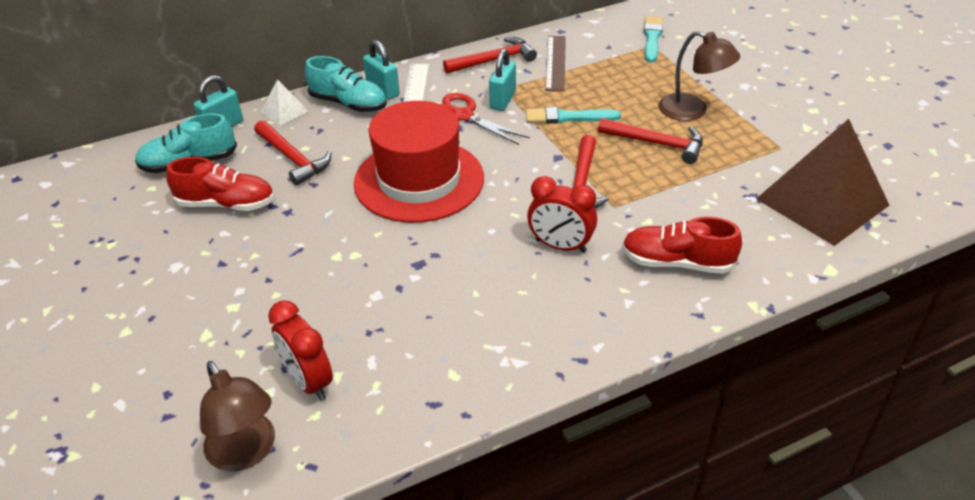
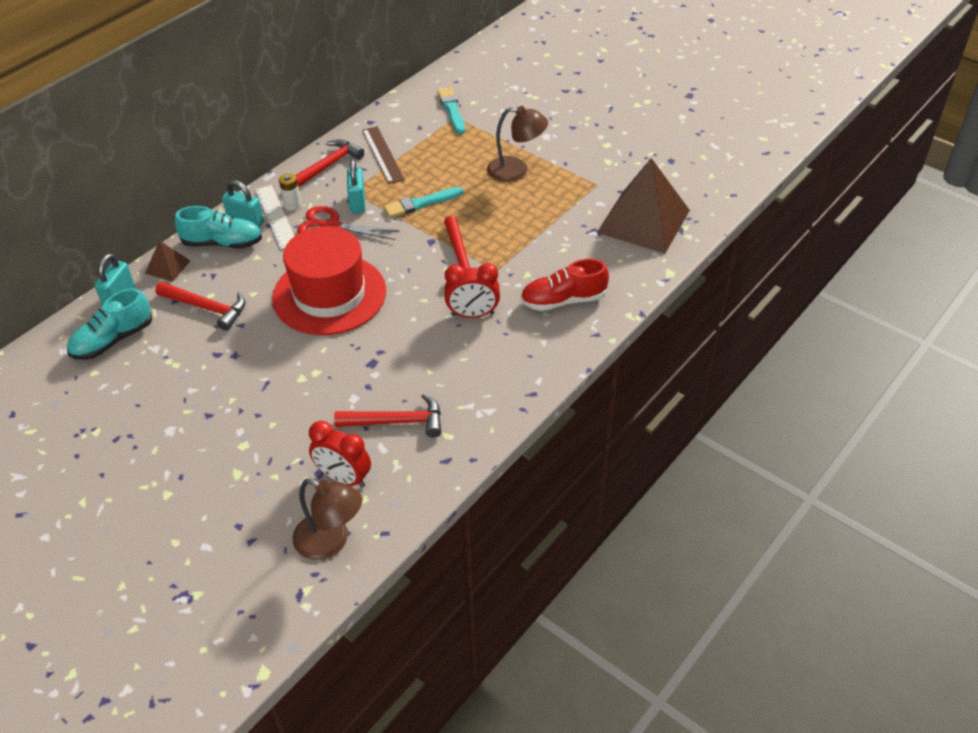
camera: 25 degrees left, 5 degrees up
red shoe [166,157,274,211] -> none
white pyramid [261,79,309,126] -> brown pyramid [145,240,190,282]
red hammer [598,118,703,164] -> red hammer moved to [334,393,441,437]
none -> white battery [279,173,301,211]

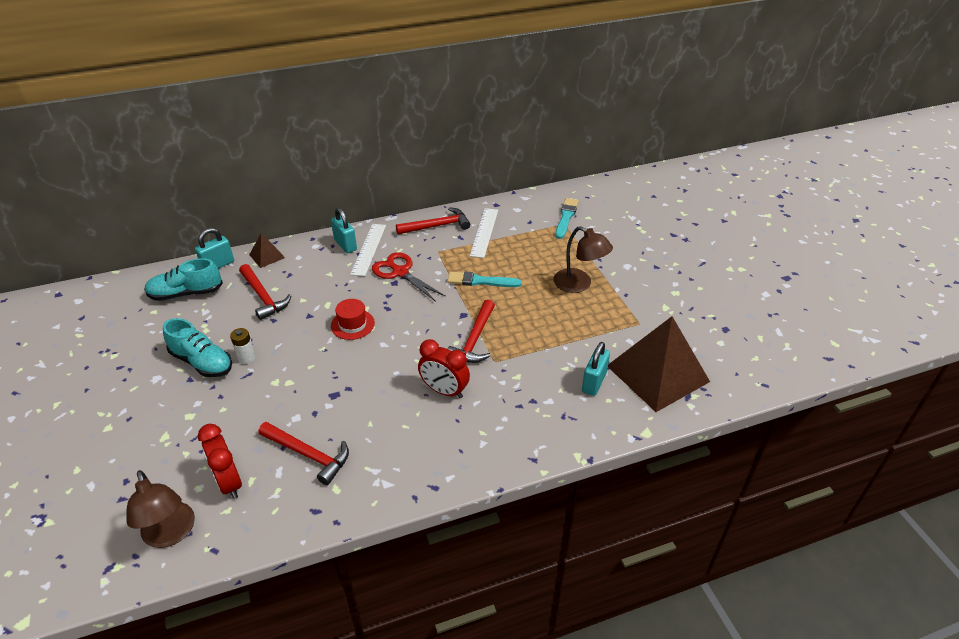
camera: 30 degrees right, 5 degrees down
turquoise shoe [175,206,262,248] -> turquoise shoe moved to [163,318,232,377]
red hat [272,226,386,335] -> red hat [331,299,375,340], size x0.44
white battery [279,173,301,211] -> white battery moved to [230,328,256,364]
turquoise padlock [347,159,365,213] -> turquoise padlock moved to [582,342,610,396]
brown ruler [362,126,405,184] -> white ruler [470,208,498,258]
red shoe [521,259,609,311] -> none

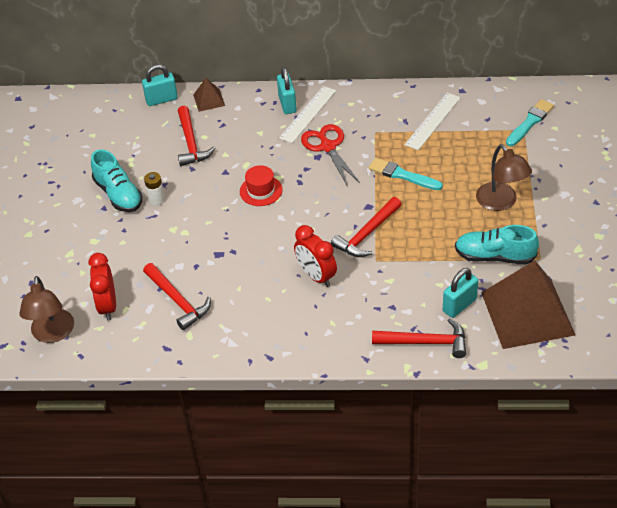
camera: 25 degrees right, 5 degrees up
turquoise shoe [144,258,223,301] -> turquoise shoe moved to [455,225,539,264]
red hammer [396,207,470,235] -> red hammer moved to [372,318,466,358]

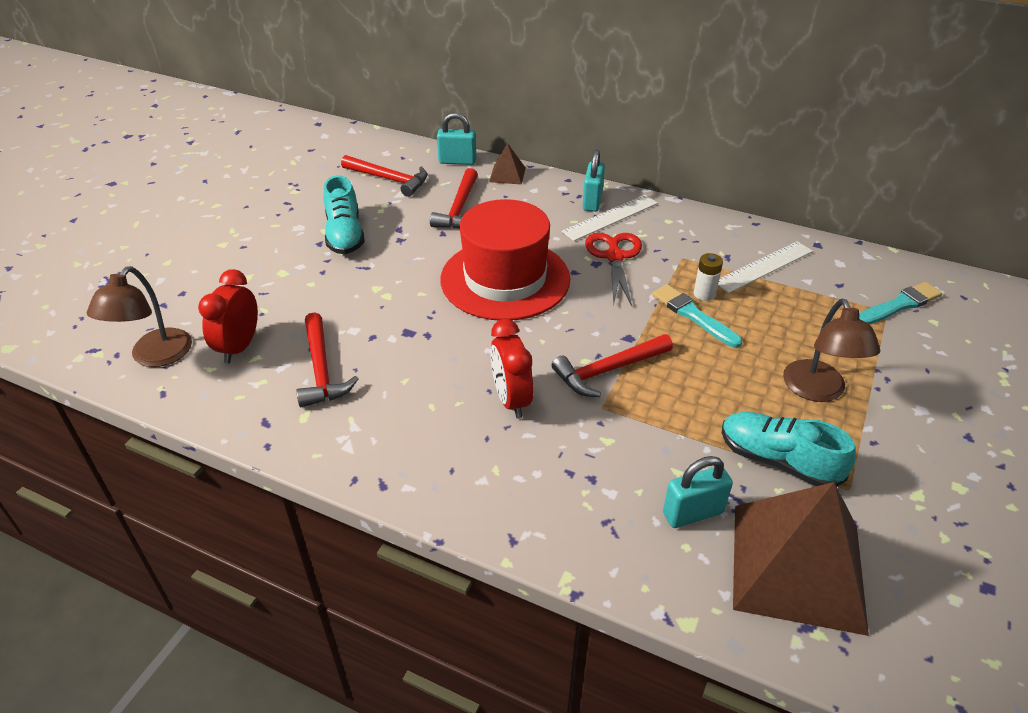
camera: 20 degrees right, 5 degrees down
white battery [144,172,165,206] -> white battery moved to [694,253,723,301]
red hat [240,165,283,206] -> red hat [440,199,570,320], size x2.29
red hammer [372,318,466,358] -> red hammer moved to [341,155,428,197]

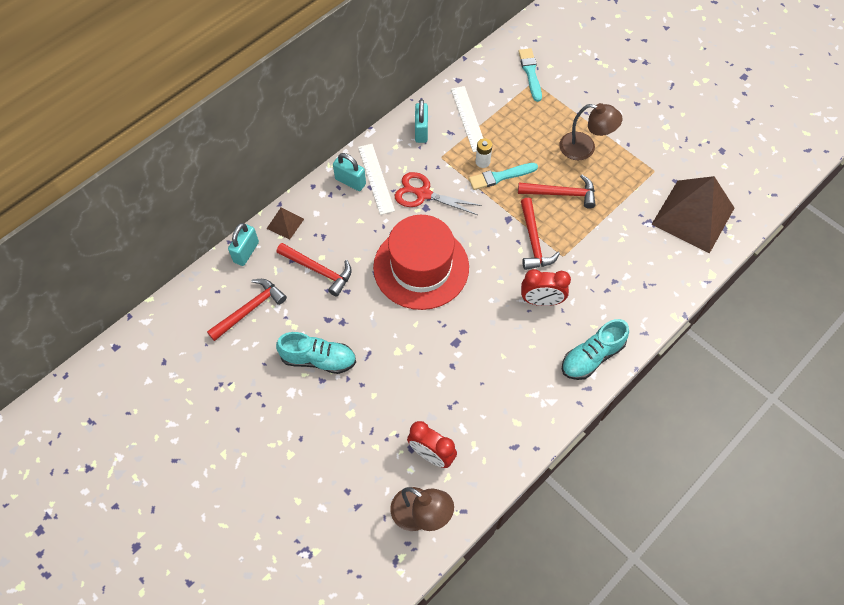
camera: 70 degrees left, 20 degrees up
red hammer [296,312,359,407] -> red hammer moved to [518,175,595,209]
turquoise padlock [663,456,733,528] -> turquoise padlock moved to [415,99,428,143]
turquoise shoe [722,412,856,487] -> turquoise shoe moved to [562,319,629,380]

